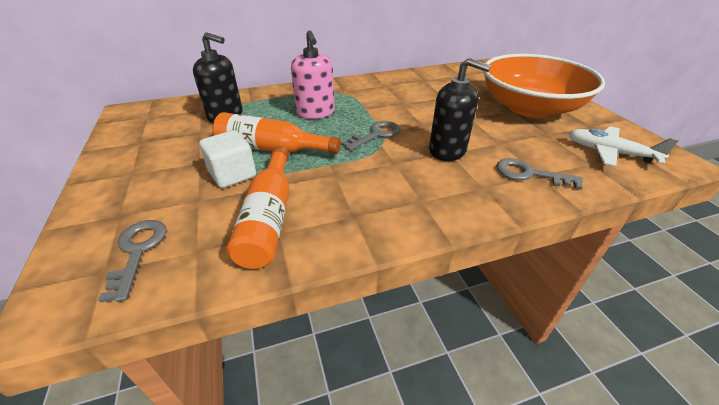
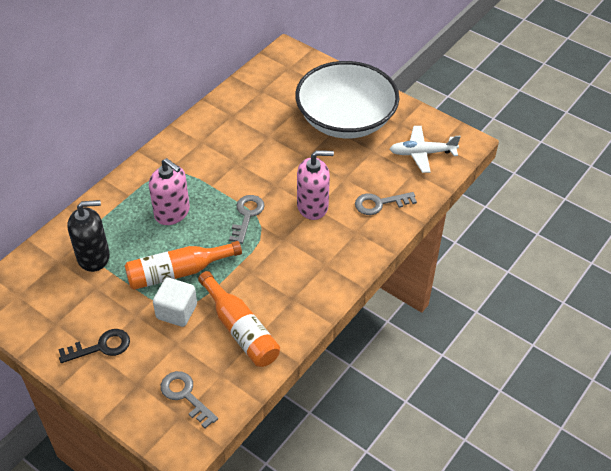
camera: 35 degrees left, 10 degrees up
black soap dispenser [429,58,491,161] -> pink soap dispenser [297,150,334,220]
orange bowl [483,54,605,118] -> white bowl [295,61,399,138]
none -> black key [58,329,130,363]

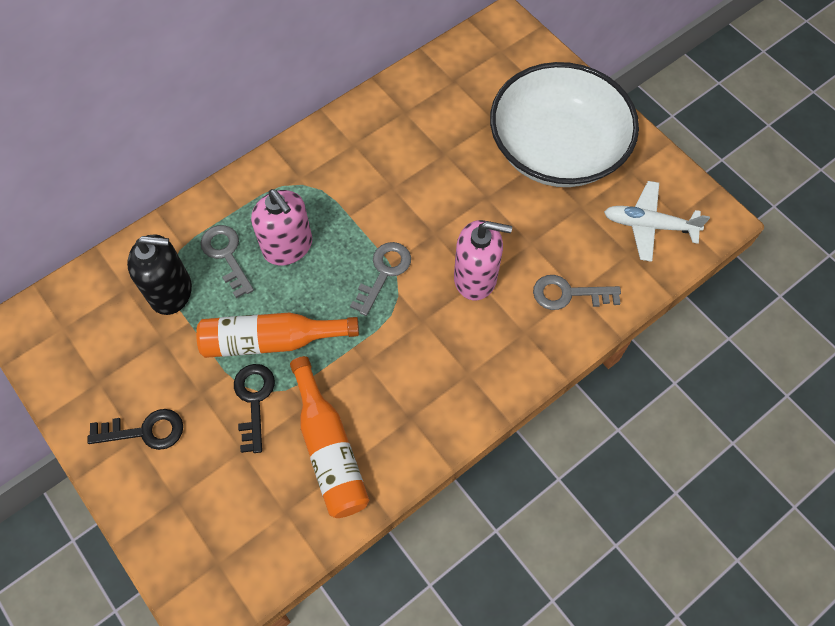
camera: 15 degrees right, 15 degrees up
white cube [153,278,197,327] -> black key [234,364,275,453]
grey key [161,371,218,429] -> grey key moved to [201,225,254,298]

